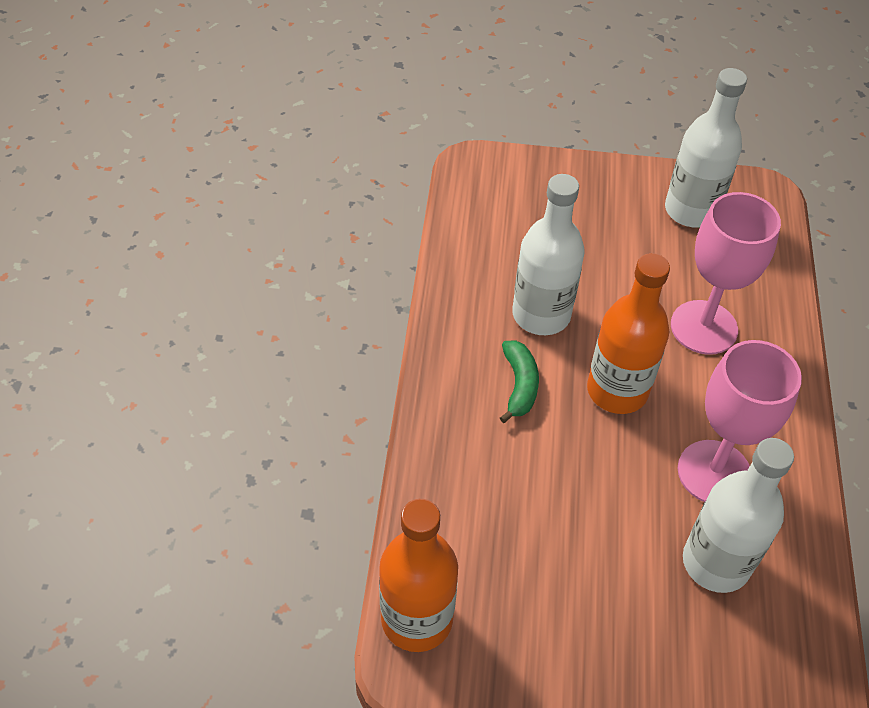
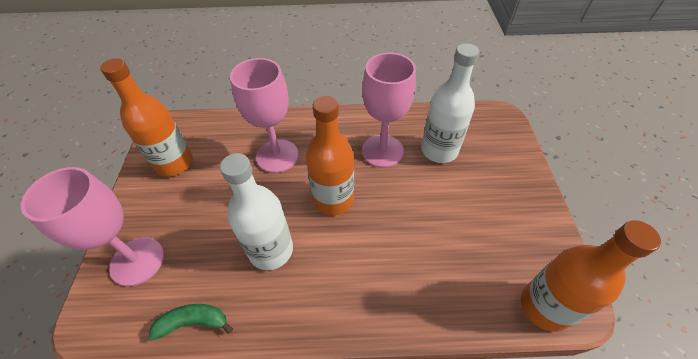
camera: 95 degrees left, 0 degrees up
green banana [500,341,539,423] -> green banana moved to [148,304,233,340]
white bottle [665,68,747,228] -> orange bottle [100,58,193,177]
none -> pink goblet [21,167,164,286]

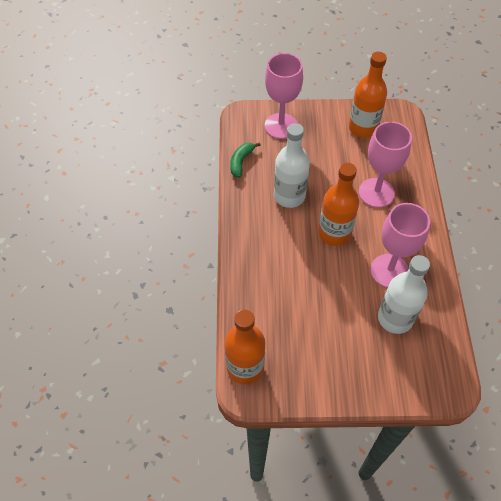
camera: 90 degrees right, 5 degrees up
green banana [148,304,233,340] -> green banana turned 150 degrees counterclockwise [230,142,260,178]

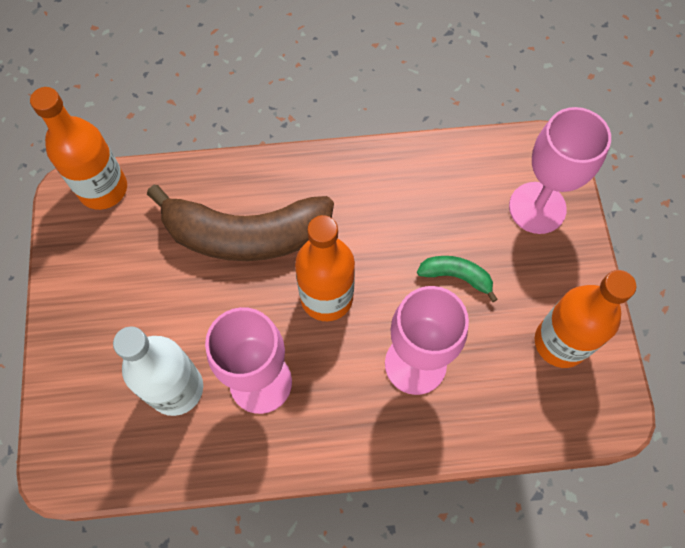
camera: 85 degrees right, 10 degrees up
green banana [230,142,260,178] -> green banana moved to [417,256,498,302]
white bottle [274,123,310,208] -> none
none -> brown banana [147,185,334,261]

